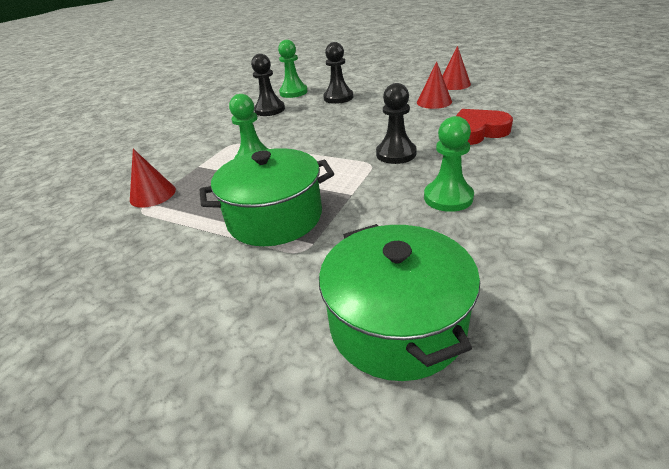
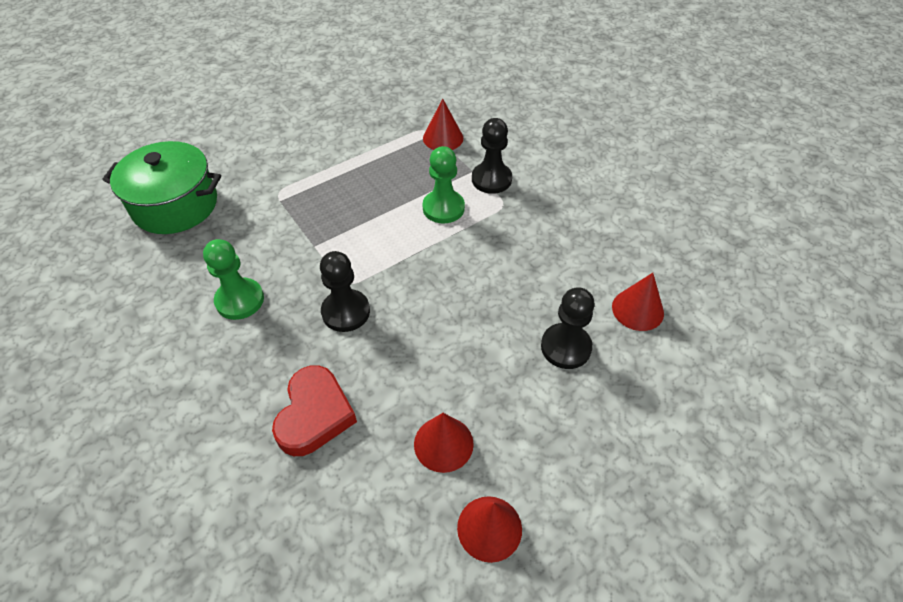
camera: 115 degrees right, 15 degrees up
green pot [200,148,334,246] -> none
black pawn [251,54,285,116] -> black pawn moved to [472,118,512,194]
green pawn [278,40,308,98] -> red cone [612,273,664,331]

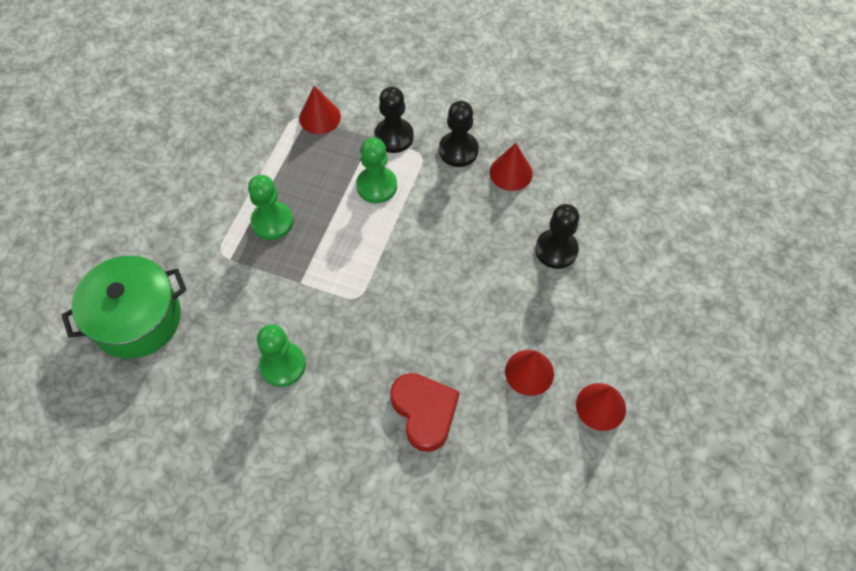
camera: 35 degrees left, 10 degrees up
black pawn [320,251,370,332] -> black pawn moved to [439,101,479,167]
red cone [612,273,664,331] -> red cone moved to [490,143,533,191]
none -> green pawn [248,175,293,240]

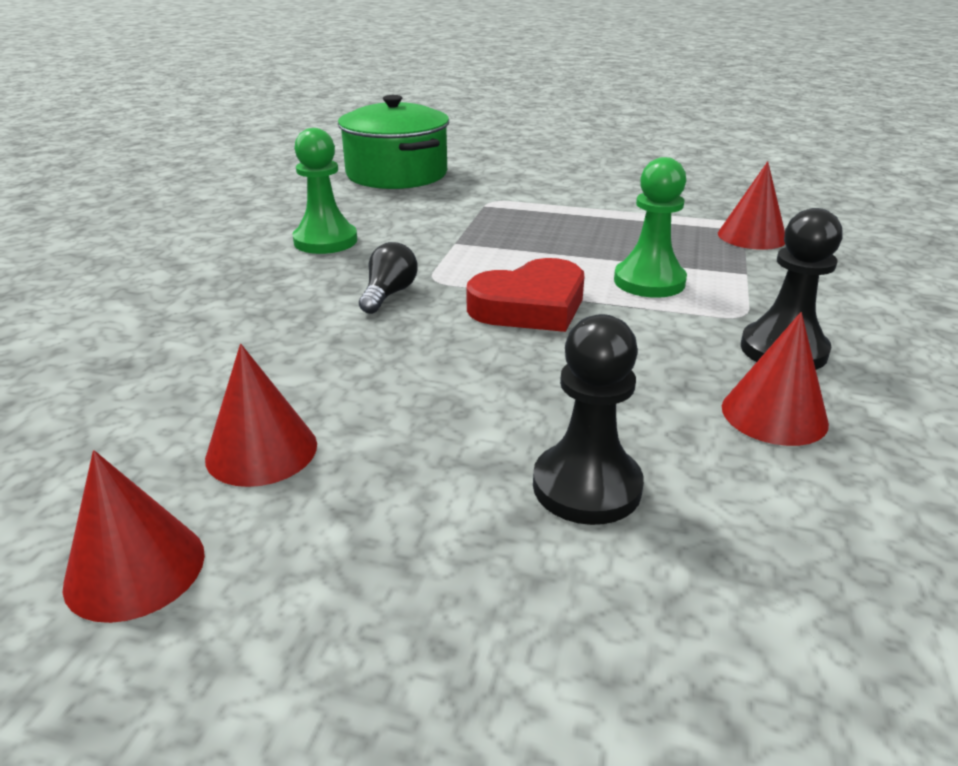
camera: 85 degrees right, 30 degrees down
green pawn [248,175,293,240] -> none
black pawn [374,86,414,153] -> none
red heart [390,373,459,452] -> red heart moved to [466,258,584,332]
none -> black light bulb [359,242,418,314]

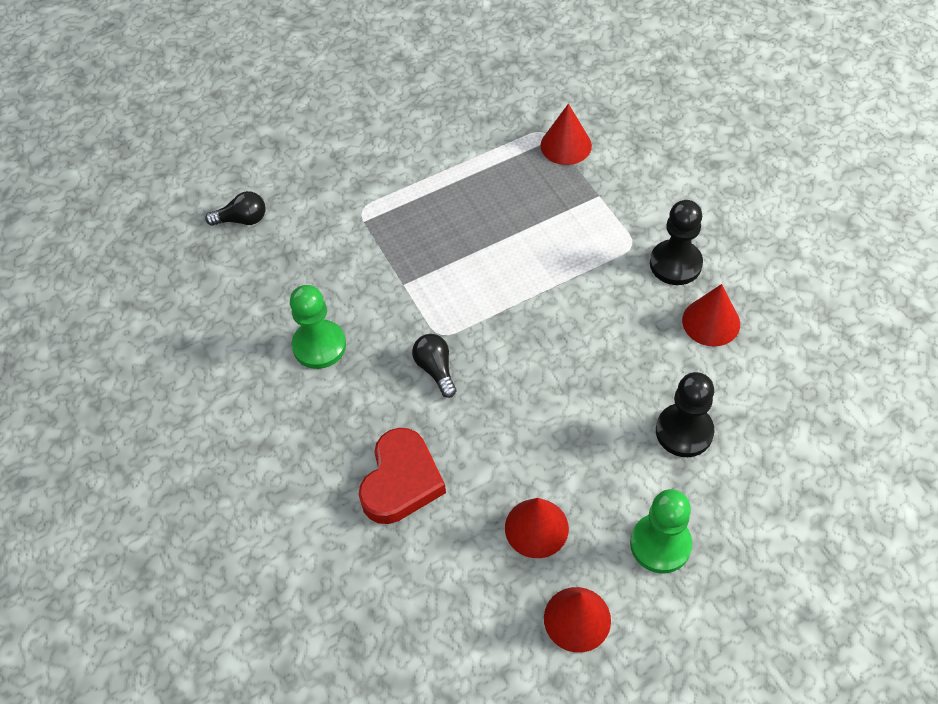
camera: 40 degrees left, 25 degrees up
green pot [338,95,449,189] -> black light bulb [205,191,265,226]
red heart [466,258,584,332] -> red heart moved to [359,428,446,524]
green pawn [614,157,687,298] -> green pawn moved to [630,489,692,574]

